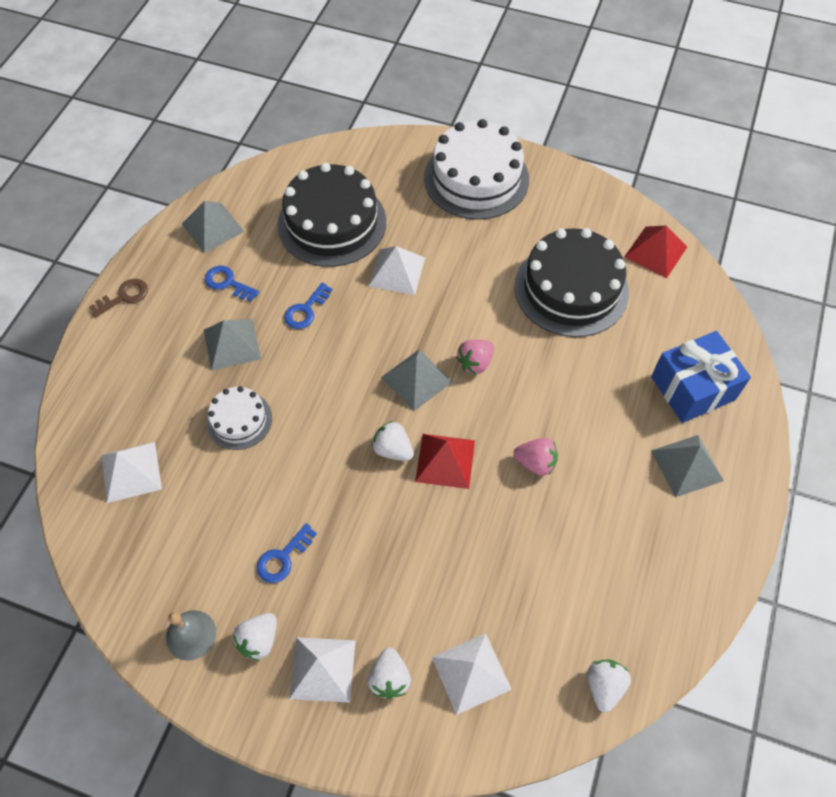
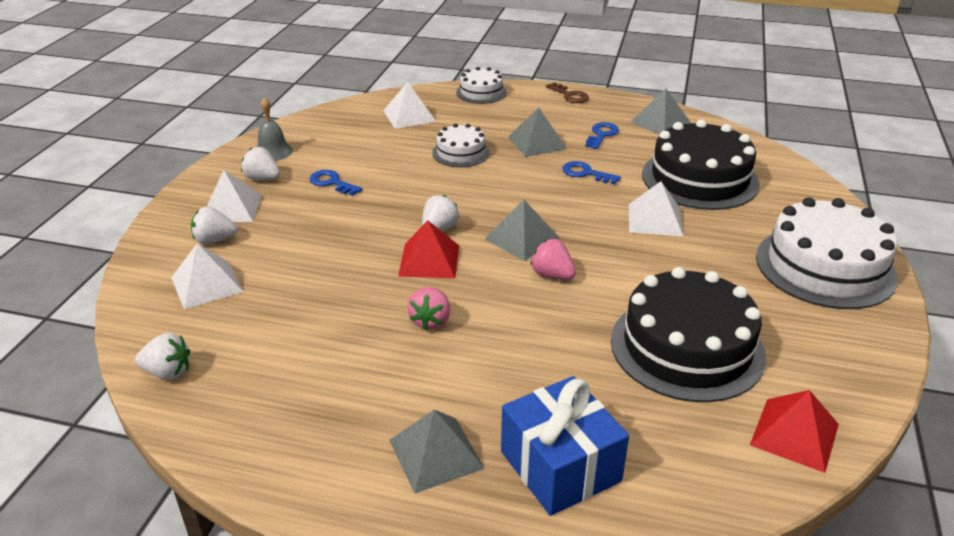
camera: 85 degrees right, 25 degrees down
none -> white cake [456,67,507,104]

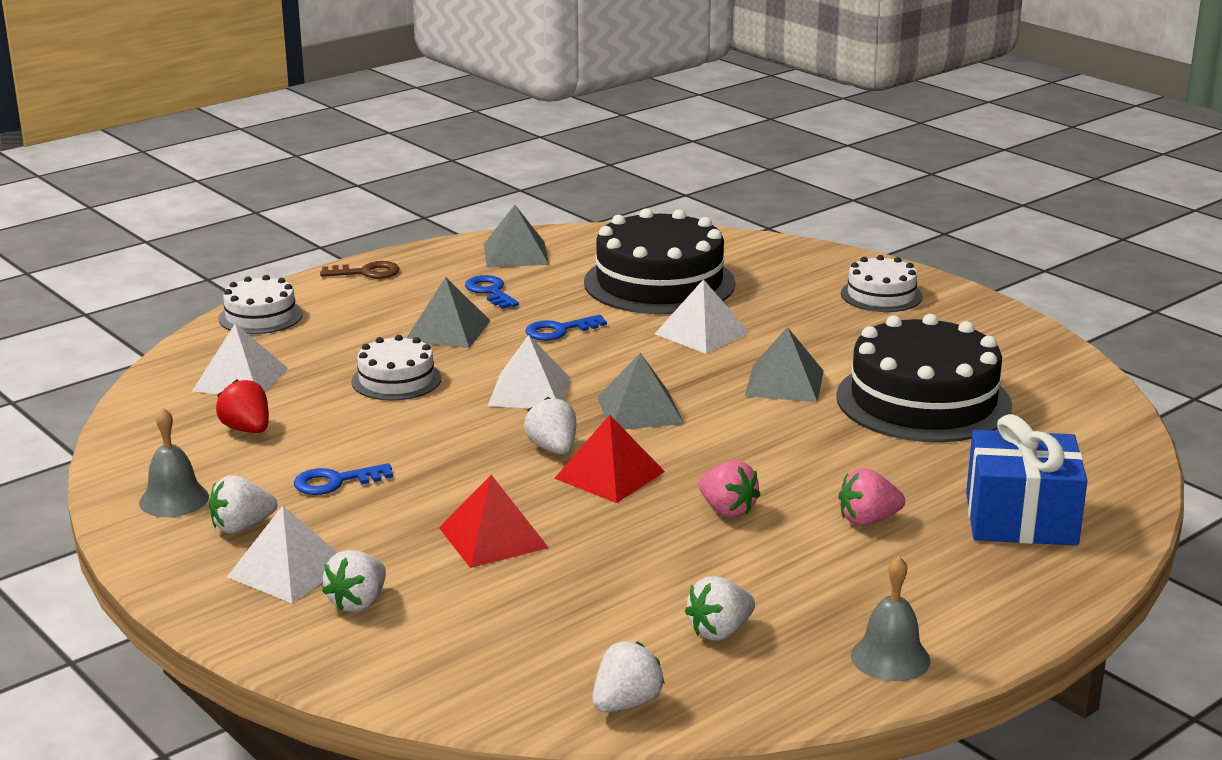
camera: 55 degrees left, 10 degrees down
white pyramid [171,244,244,309] -> white pyramid moved to [488,335,571,408]
grey pyramid [389,409,485,493] -> grey pyramid moved to [745,327,824,402]
pink strawberry [531,239,576,280] -> pink strawberry moved to [839,468,905,526]
red pyramid [750,390,839,473] -> red pyramid moved to [439,475,549,568]
white cake [756,197,898,309] -> white cake [841,255,922,312], size x0.53
none -> red strawberry [216,379,269,433]
none -> white strawberry [685,576,755,640]
none -> grey bell [851,556,930,681]

